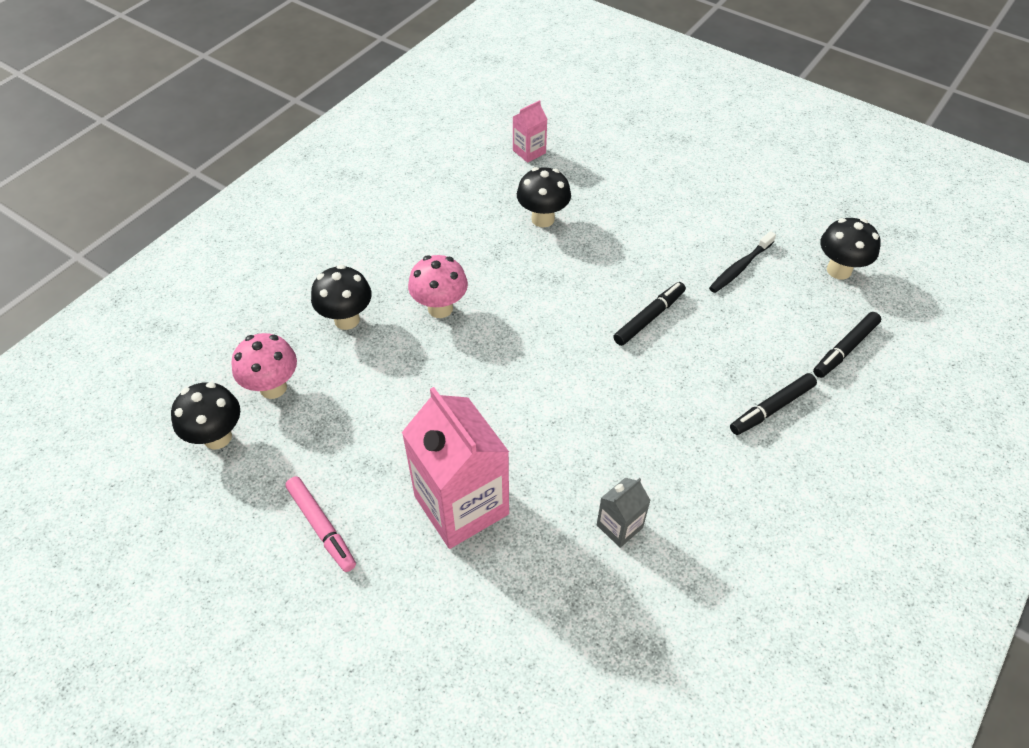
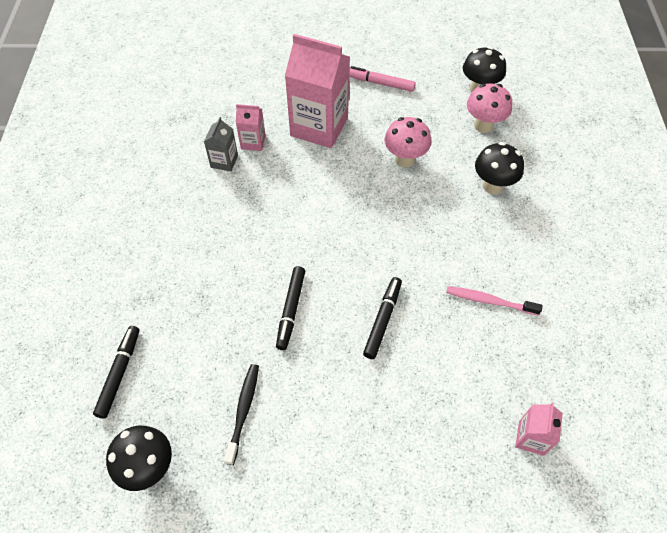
camera: 145 degrees right, 5 degrees up
pink mushroom [408,255,468,318] -> pink mushroom moved to [384,117,431,168]
black mushroom [517,167,571,228] -> none
black marker [730,373,817,435] -> black marker moved to [363,277,402,359]
none -> pink carton [236,104,266,151]
none -> pink toothbrush [446,286,542,316]

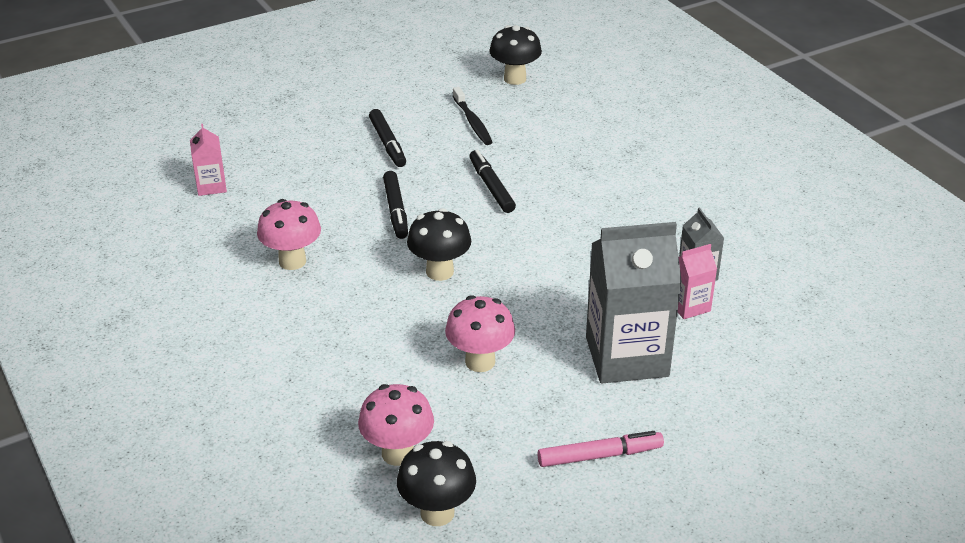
camera: 150 degrees right, 20 degrees down
black marker [93,326,140,419] -> black marker moved to [369,109,406,167]
pink carton [285,34,350,148] -> grey carton [586,222,682,383]
pink toothbrush [446,286,542,316] -> pink mushroom [257,199,321,270]
black mushroom [475,142,524,194] -> black mushroom moved to [407,208,471,281]

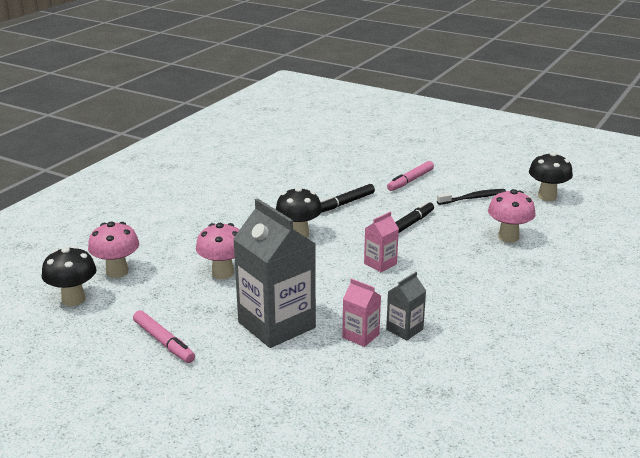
camera: 60 degrees right, 10 degrees down
pink carton [190,124,227,196] -> pink carton moved to [364,212,399,272]
pink mushroom [257,199,321,270] -> pink mushroom moved to [488,189,536,242]
black marker [369,109,406,167] -> pink marker [387,161,434,191]
black toothbrush [453,87,493,145] -> black toothbrush turned 150 degrees counterclockwise [437,189,506,205]

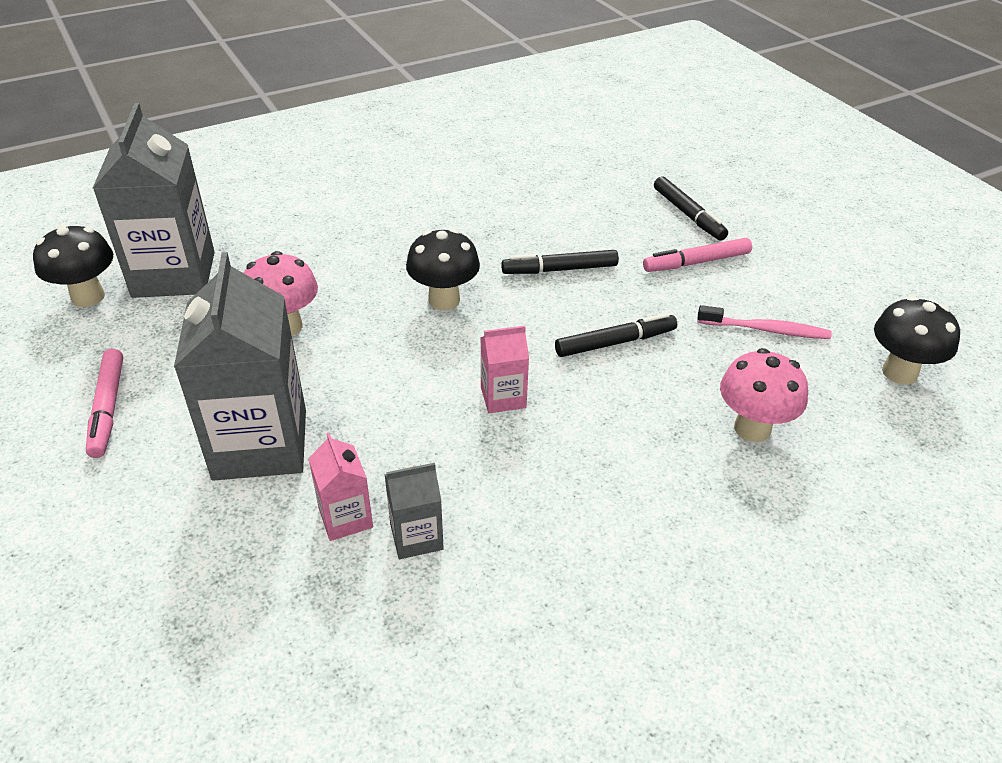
camera: 30 degrees right, 15 degrees up
pink mushroom [88,222,139,278] -> grey carton [93,103,215,298]
black toothbrush [437,189,506,205] -> pink toothbrush [698,305,832,339]
none -> black marker [654,176,728,241]

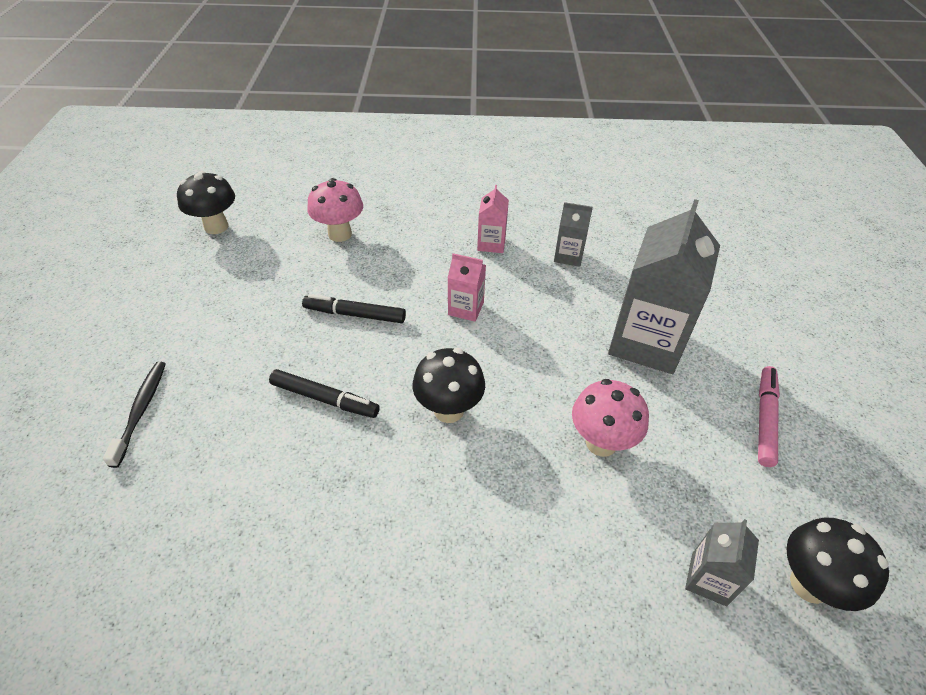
camera: 150 degrees left, 5 degrees up
grey carton [93,103,215,298] -> grey carton [685,519,759,606], size x0.47
pink carton [308,433,373,541] -> pink carton moved to [477,185,509,253]
pink marker [643,238,752,272] -> none
black marker [654,176,728,241] -> black toothbrush [103,362,166,468]
pink toothbrush [698,305,832,339] -> none

